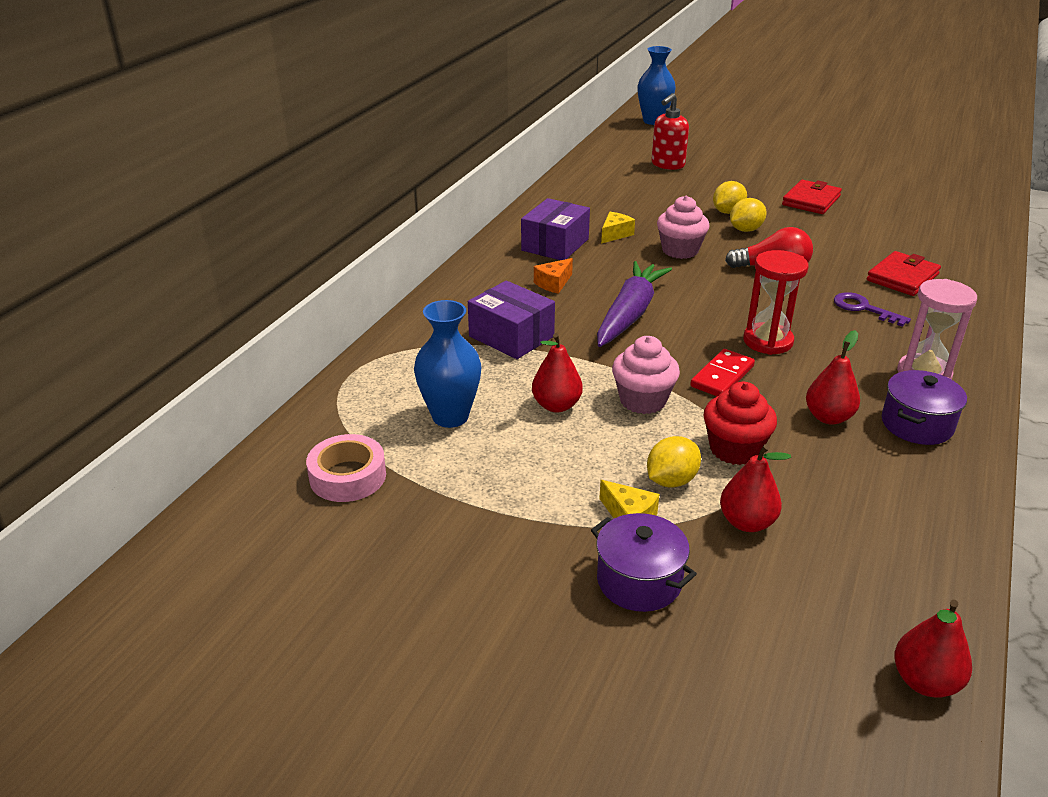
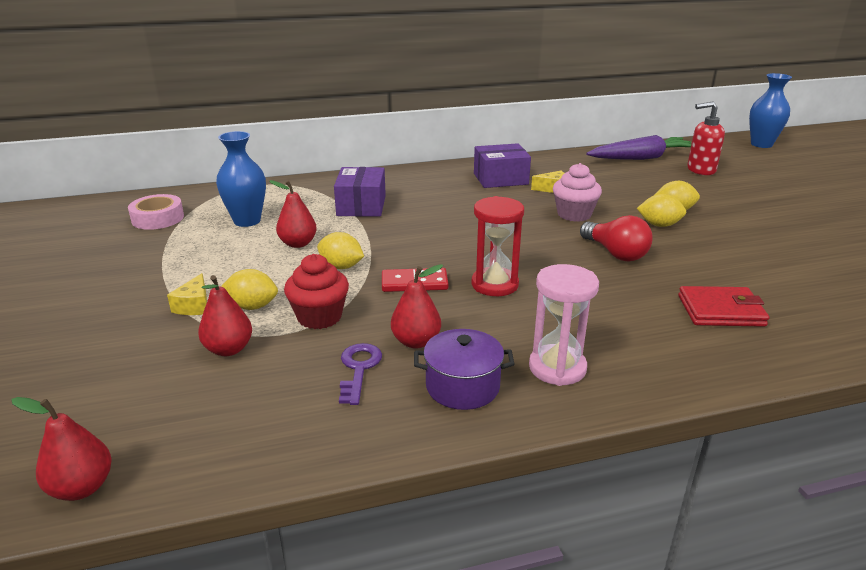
camera: 50 degrees right, 5 degrees down
orange cheese [534,258,573,294] -> none
purple pot [591,513,697,612] -> none
purple carrot [597,261,672,347] -> purple carrot moved to [586,135,691,160]
pink cupcake [612,336,680,414] -> yellow lemon [317,232,364,269]
red wallet [782,180,842,214] -> none
purple key [834,292,911,327] -> purple key moved to [339,343,382,405]

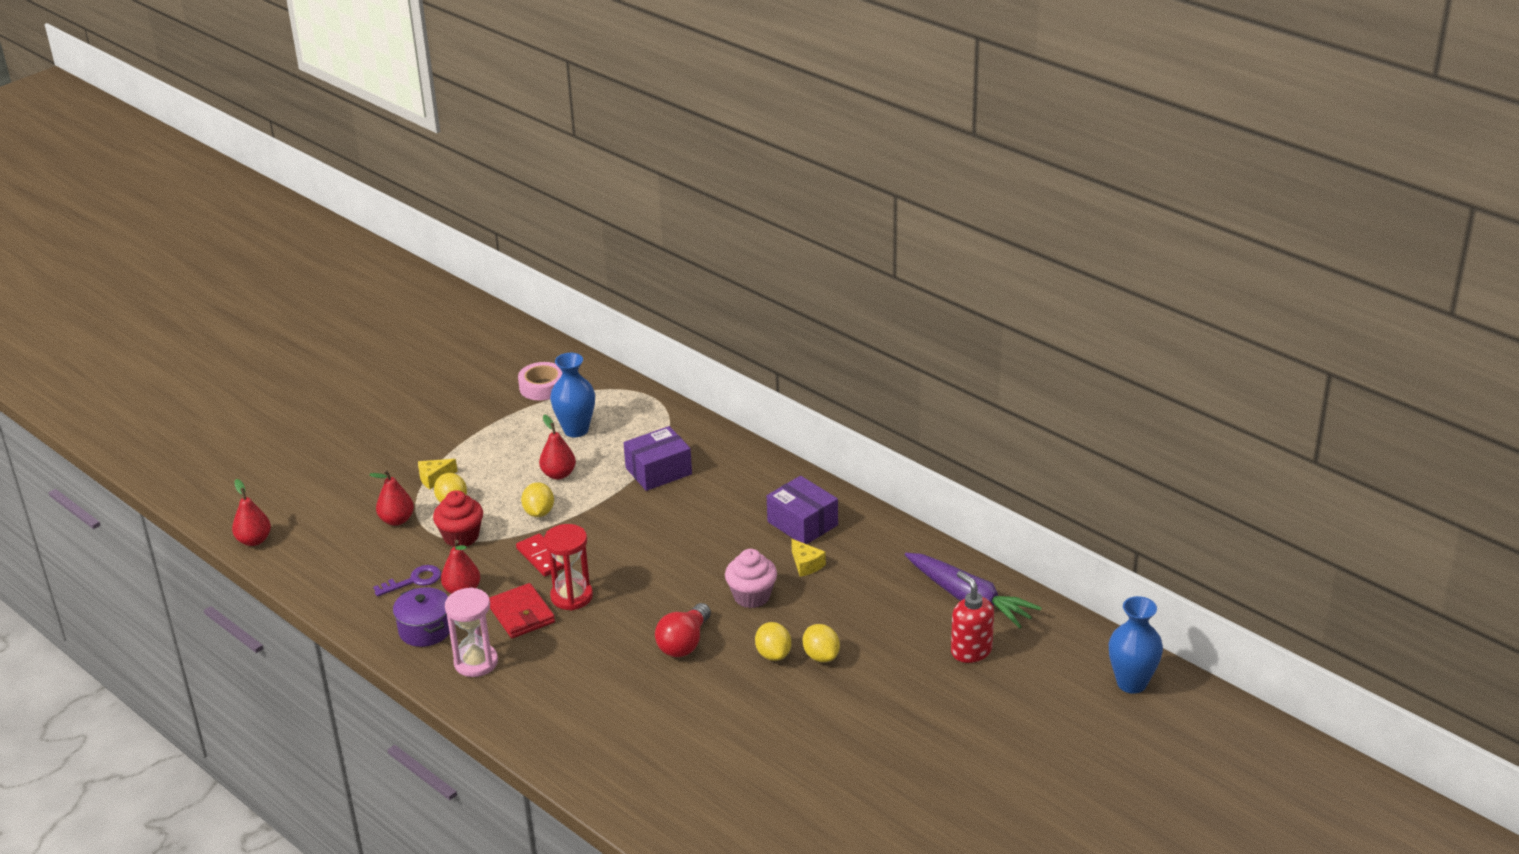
camera: 60 degrees right, 5 degrees up
red wallet [678,286,769,327] -> red wallet moved to [489,583,555,638]

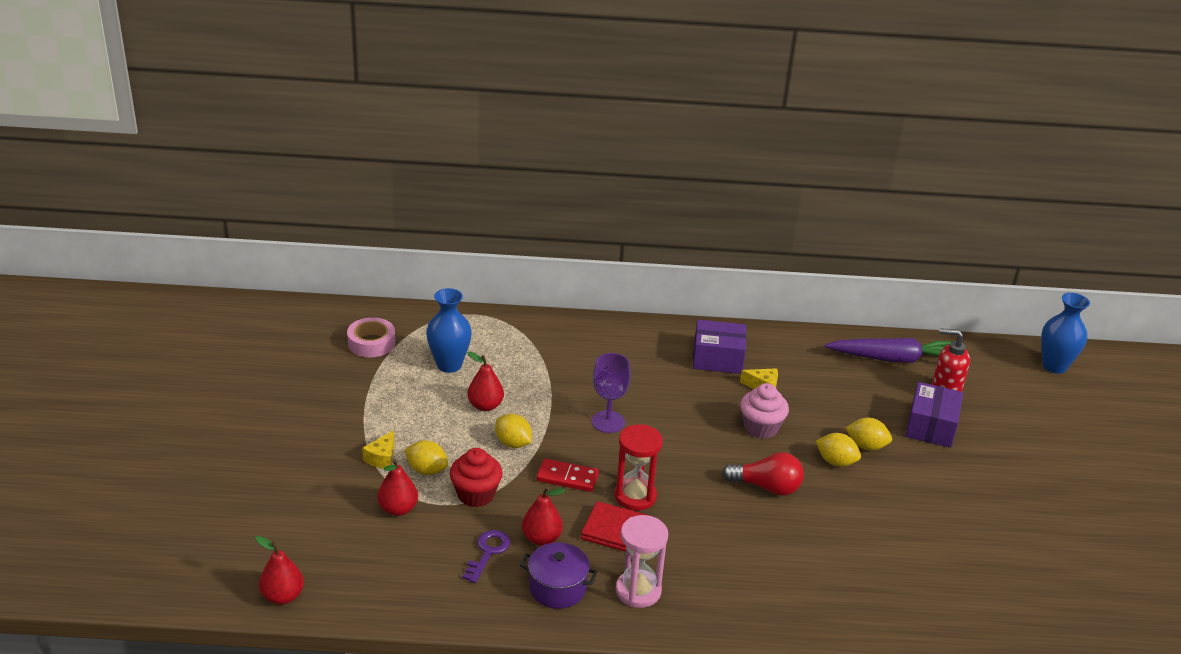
camera: 45 degrees left, 0 degrees up
purple box [624,426,692,491] -> purple box moved to [905,382,963,448]
red light bulb [655,603,711,657] -> red light bulb turned 60 degrees counterclockwise [722,452,804,496]
none -> purple goblet [592,353,631,433]

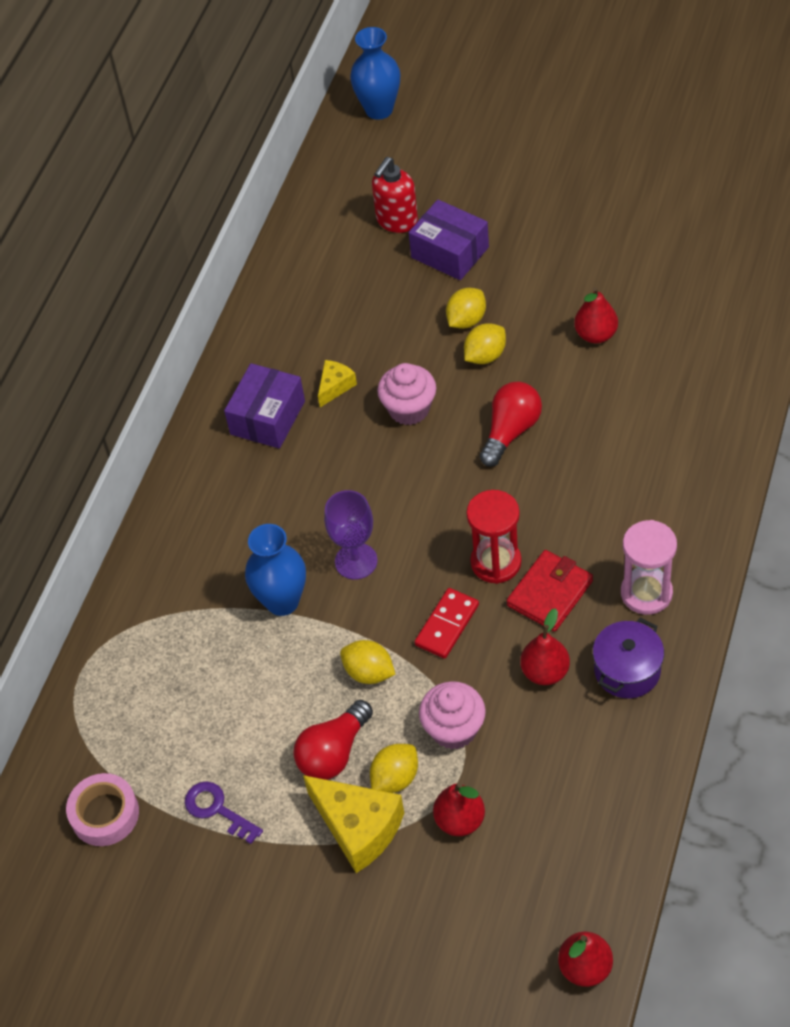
camera: 65 degrees left, 20 degrees up
yellow cheese [362,430,395,469] -> yellow cheese [303,775,404,873], size x1.90
blue vase [426,288,472,373] -> blue vase moved to [245,524,306,616]
red cupcake [450,448,503,507] -> pink cupcake [419,681,486,750]
purple key [463,530,510,583] -> purple key moved to [185,781,263,844]
red pear [467,352,504,411] -> red pear moved to [574,287,618,343]
yellow lemon [495,414,532,448] -> yellow lemon turned 60 degrees clockwise [340,640,395,684]
purple carrot [825,338,953,363] -> none
none -> red light bulb [293,700,373,780]

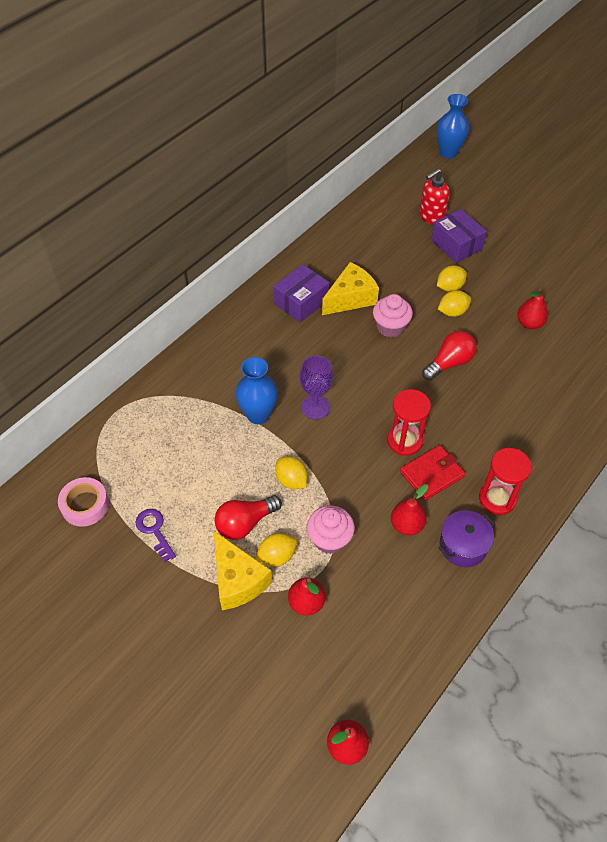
camera: 15 degrees right, 0 degrees up
yellow cheese [318,360,357,407] -> yellow cheese [322,262,379,315], size x1.90
red domino [415,588,479,659] -> none
pink hourglass [621,520,677,615] -> red hourglass [479,448,532,515]

